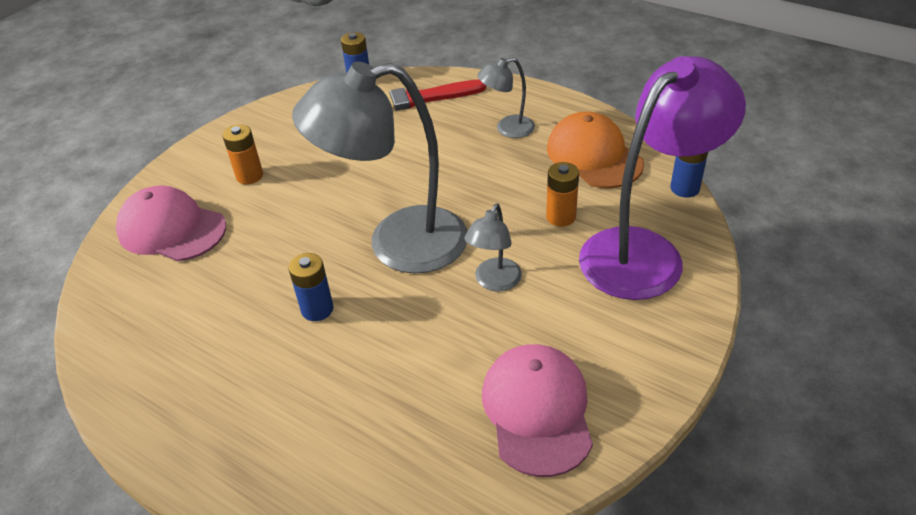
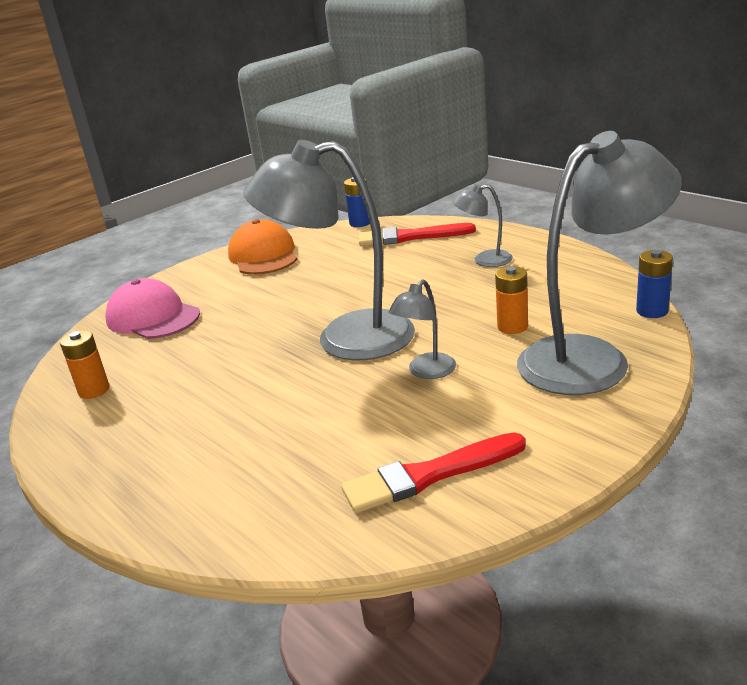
camera: 15 degrees right, 15 degrees down
orange battery [223,124,263,184] -> orange battery moved to [60,330,109,399]
blue battery [288,253,334,321] -> none
pink cap [482,344,593,477] -> red brush [341,432,526,513]
orange cap [547,111,644,188] -> orange cap moved to [228,219,297,275]
purple lamp [579,56,746,300] -> grey lamp [517,131,682,395]

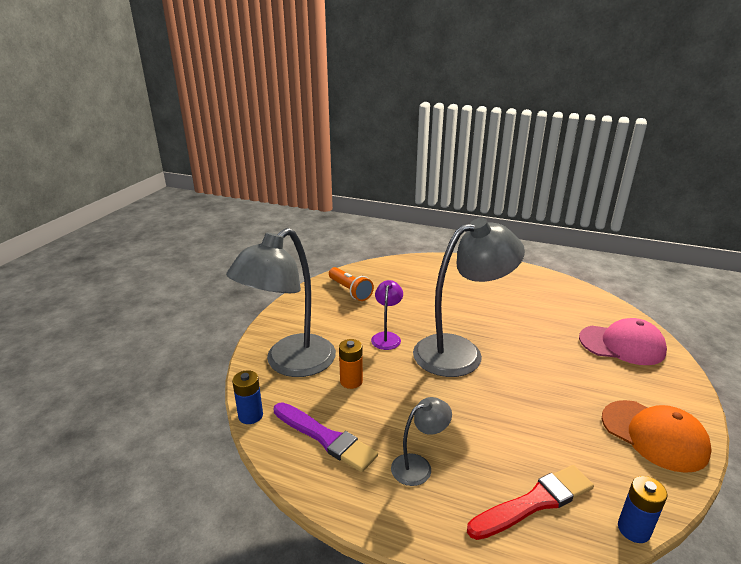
camera: 150 degrees right, 0 degrees up
orange battery [60,330,109,399] -> none
red brush [341,432,526,513] -> orange flashlight [329,267,374,301]
grey lamp [388,280,456,379] -> purple lamp [371,280,403,350]
none -> purple brush [273,402,378,472]

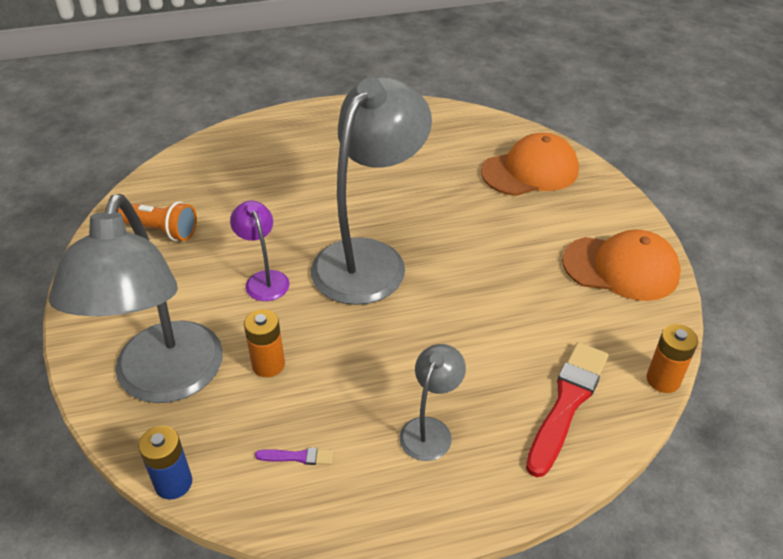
camera: 35 degrees left, 15 degrees up
purple brush [273,402,378,472] -> purple brush [255,448,333,465], size x0.43
pink cap [579,318,667,365] -> orange cap [481,133,579,196]
blue battery [618,476,668,543] -> orange battery [646,324,698,393]

